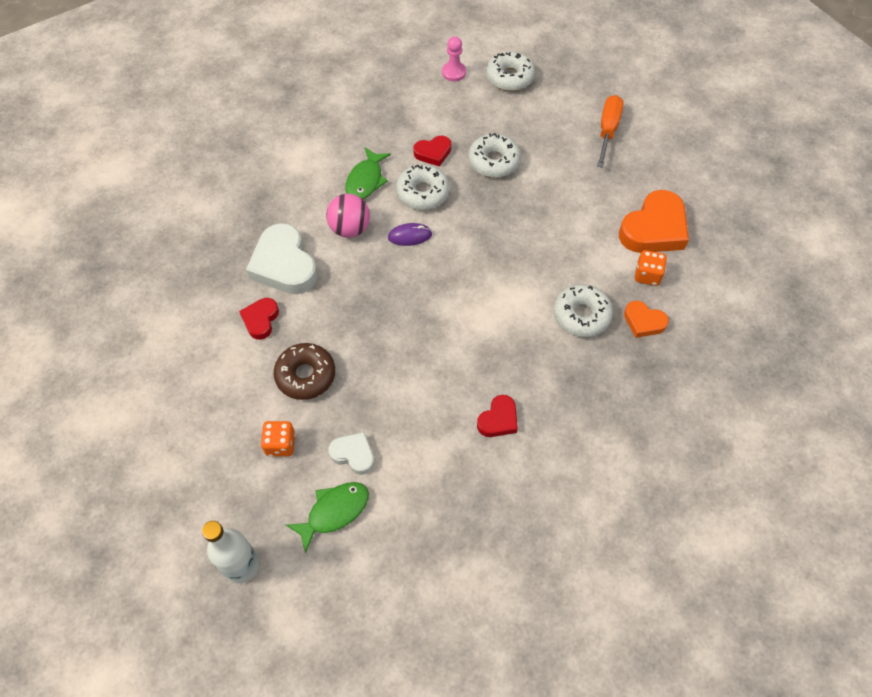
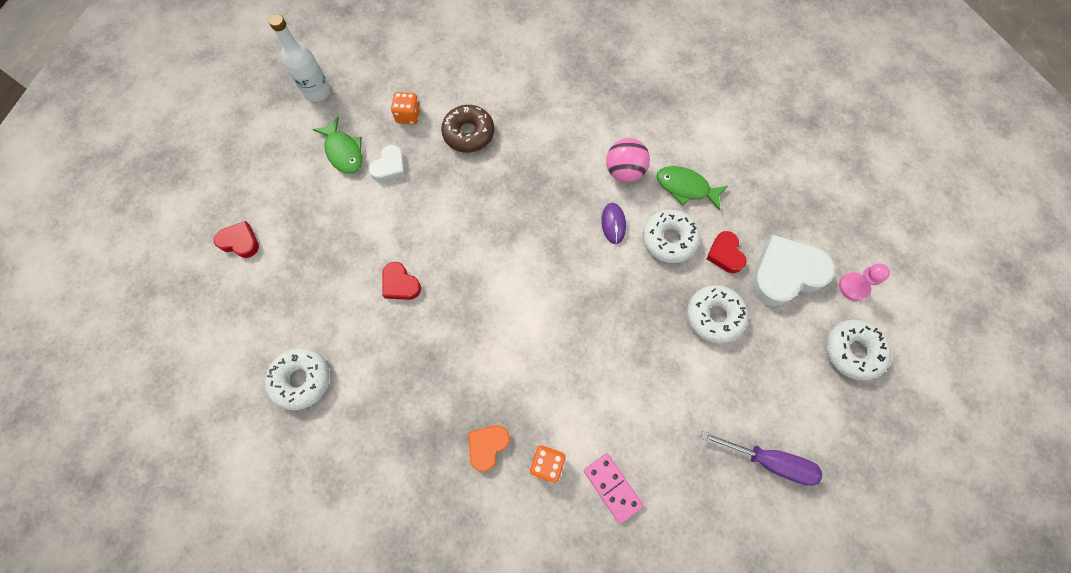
camera: 95 degrees right, 10 degrees up
red heart [239,298,279,340] -> red heart moved to [214,221,259,258]
white heart [246,223,318,294] -> white heart moved to [751,235,835,306]
white donut [553,284,613,337] -> white donut moved to [265,347,330,410]
orange screwdriver [597,95,623,168] -> purple screwdriver [700,431,822,486]
orange heart [619,190,689,253] -> pink domino [584,453,644,524]

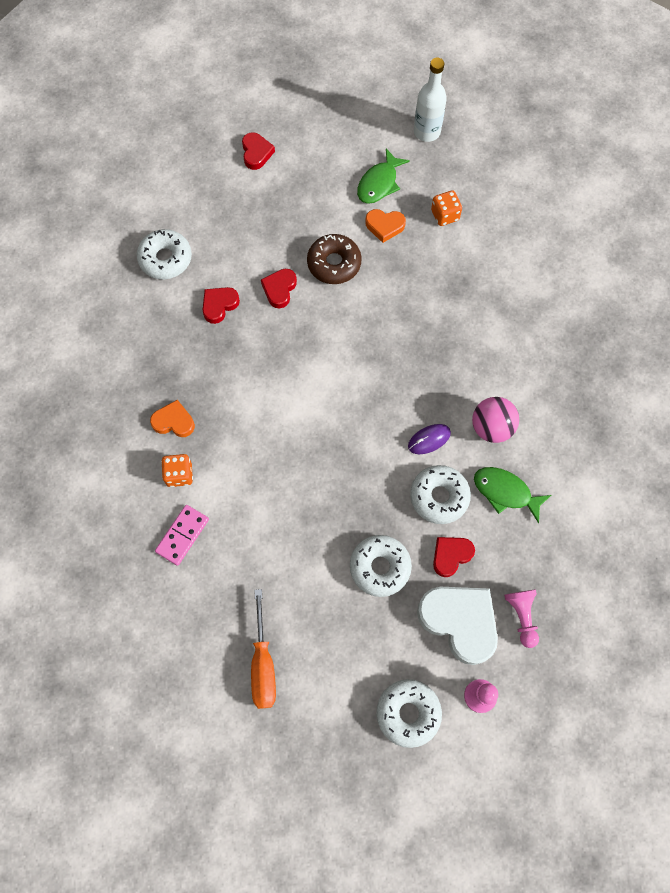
camera: 65 degrees right, 0 degrees up
white heart [369,145,405,182] -> orange heart [365,209,406,243]
brown donut [441,105,494,153] -> brown donut moved to [307,234,362,284]
green fish [657,166,728,211] -> green fish turned 60 degrees counterclockwise [474,467,551,523]
purple screwdriver [700,431,822,486] -> orange screwdriver [251,589,276,709]
none -> red heart [203,287,240,324]
none -> pink pawn [504,589,539,648]

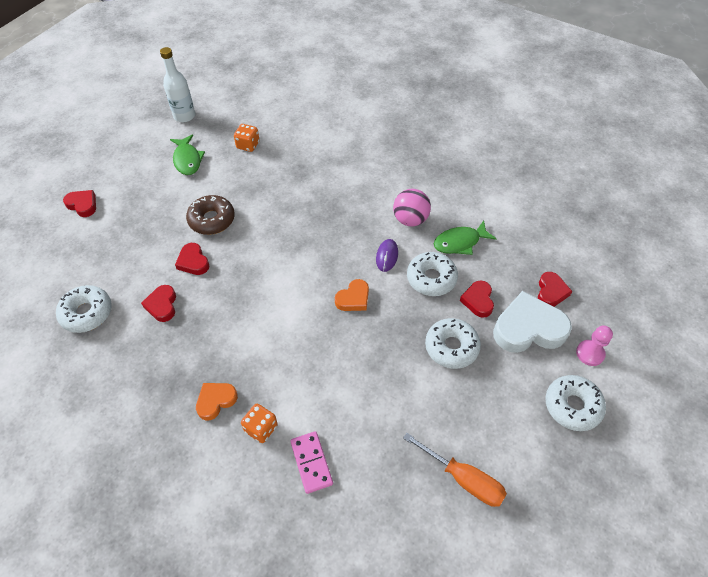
camera: 50 degrees left, 15 degrees down
orange heart [365,209,406,243] -> orange heart moved to [335,279,369,311]
pink pawn [504,589,539,648] -> red heart [538,272,572,307]

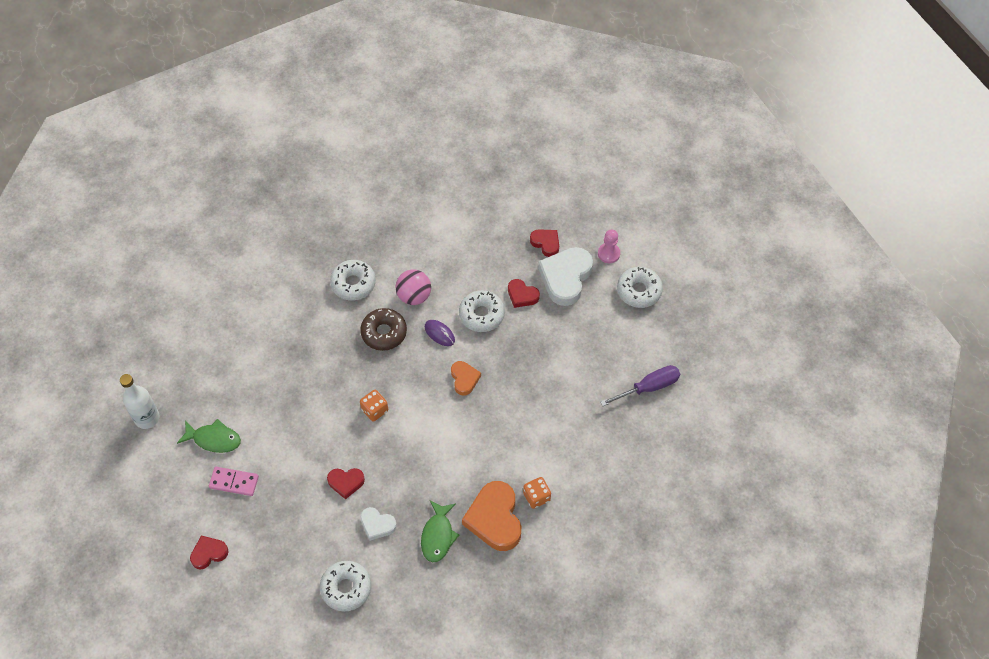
camera: 60 degrees left, 5 degrees up
red heart [141,285,176,322] -> white heart [360,507,397,541]
brown donut [186,195,235,235] -> brown donut moved to [360,308,407,351]
orange heart [196,383,238,421] -> orange heart [462,481,521,551], size x1.86
orange dice [234,124,260,152] -> orange dice moved to [360,390,388,421]
pink domino [290,431,333,494] -> pink domino moved to [209,467,259,496]
orange screwdriver [403,433,507,507] -> purple screwdriver [600,365,680,406]
white donut [425,318,481,369] -> white donut moved to [330,260,376,301]
green fish [434,221,496,255] -> green fish moved to [421,500,459,563]

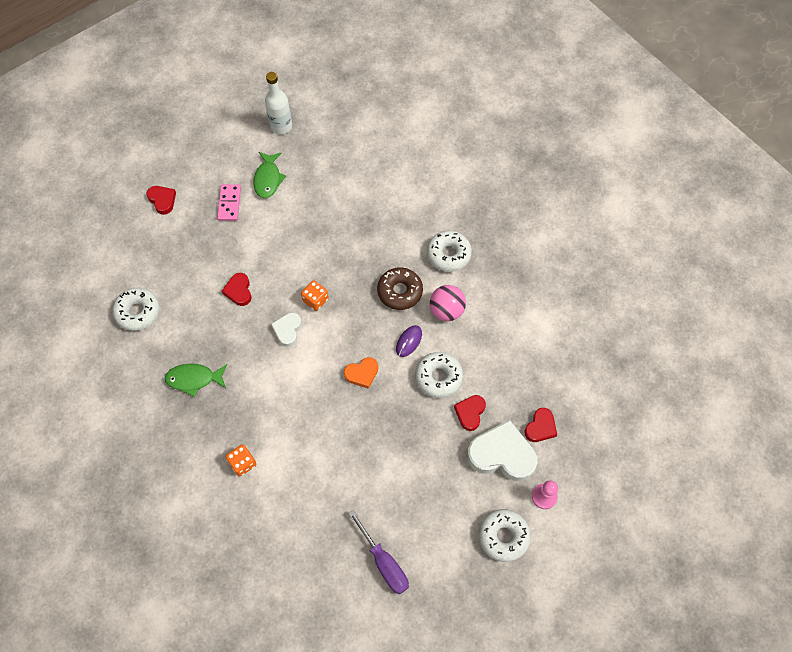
camera: 80 degrees right, 5 degrees up
white heart [360,507,397,541] -> white heart moved to [271,312,302,347]
orange heart [462,481,521,551] -> none

